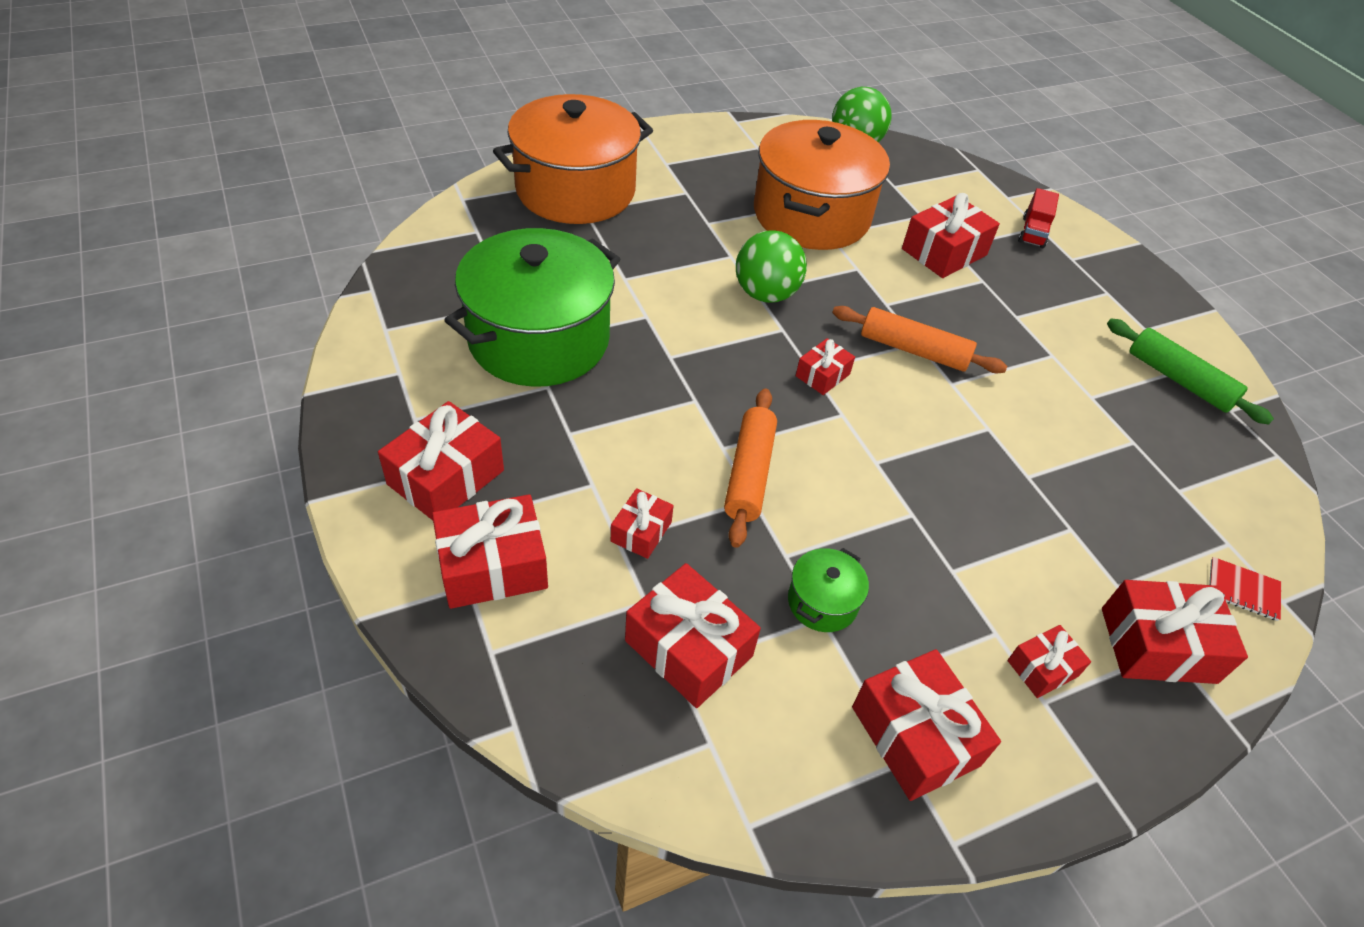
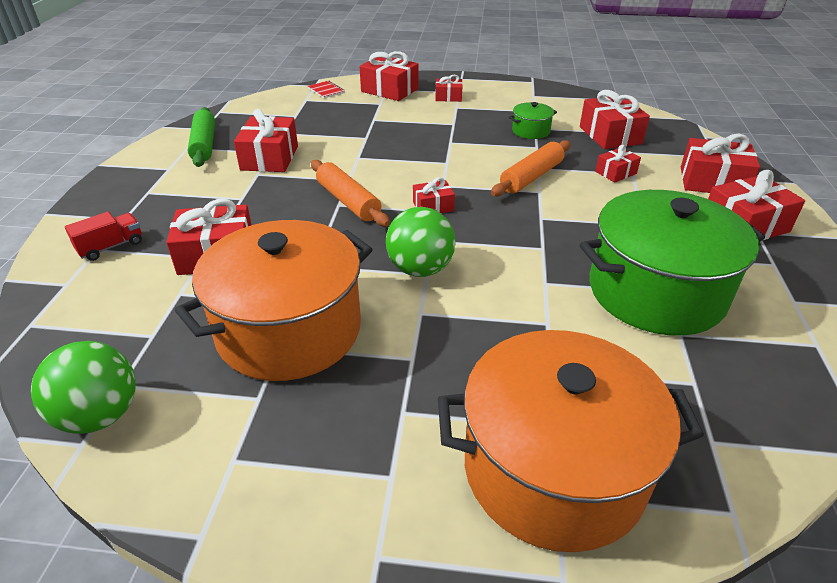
camera: 145 degrees left, 10 degrees down
red gift [852,649,1001,801] -> red gift moved to [234,109,298,172]

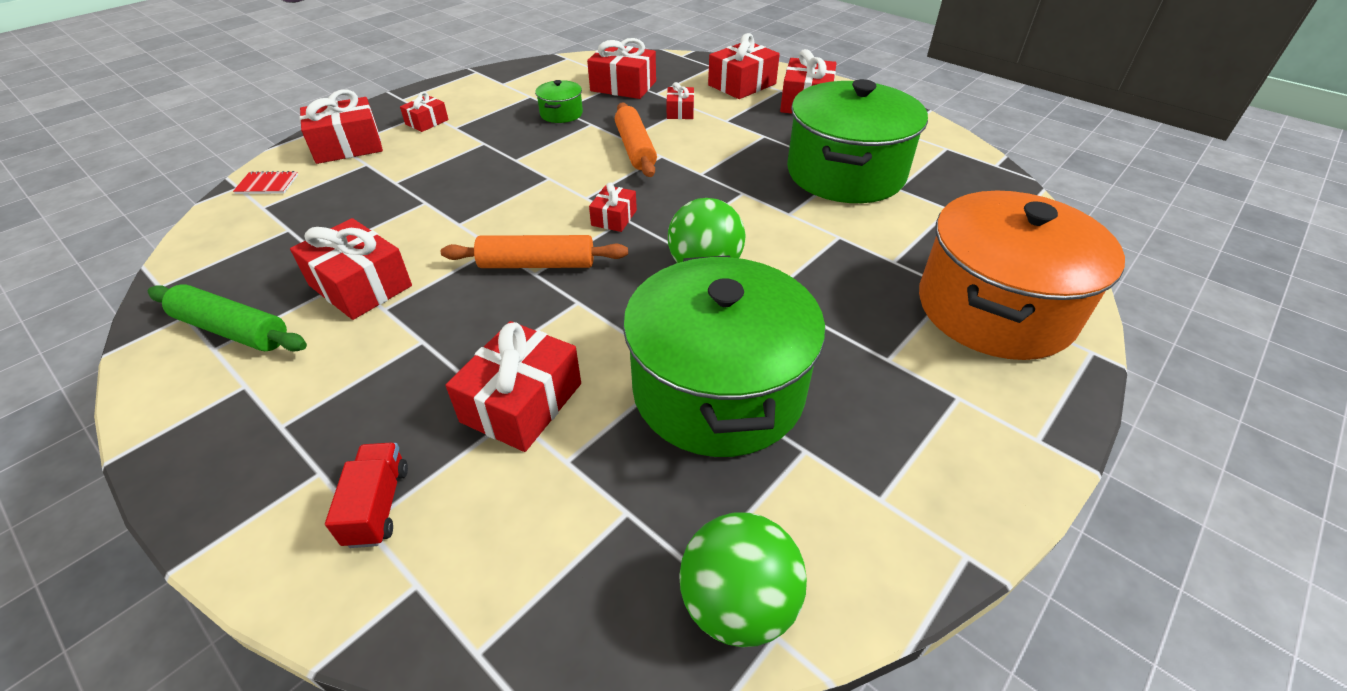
camera: 55 degrees left, 5 degrees up
orange pot [175,220,373,381] -> green pot [623,255,825,457]

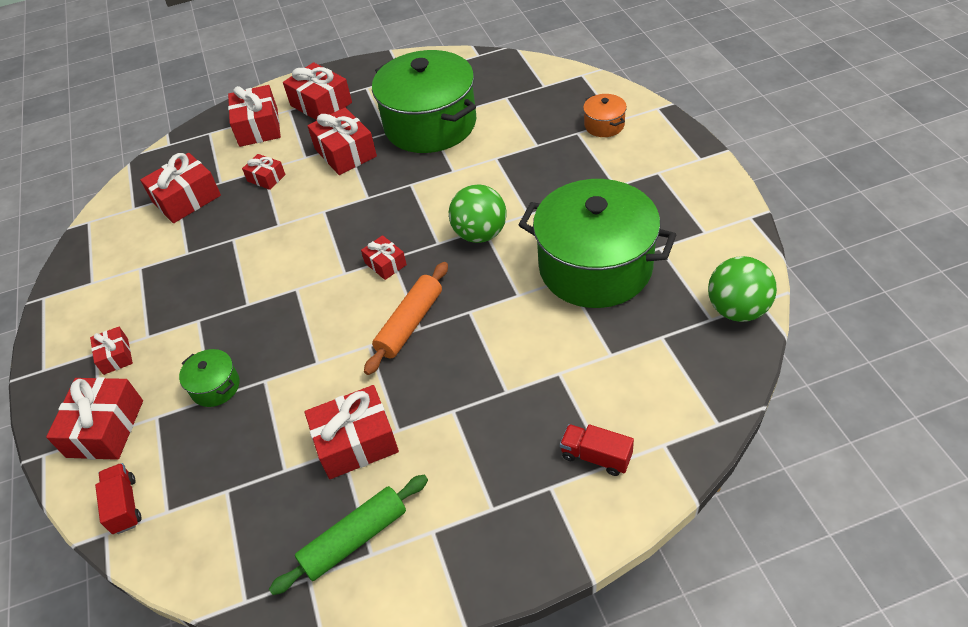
camera: 55 degrees left, 5 degrees up
red notebook [233,171,298,194] -> red truck [95,463,142,534]
red gift [446,321,581,452] -> red gift moved to [307,107,377,175]
green pot [535,80,583,123] -> green pot moved to [179,349,240,407]
orange rolling pin [615,102,657,177] -> none
orange pot [919,191,1125,360] -> orange pot [583,94,627,137], size x0.41

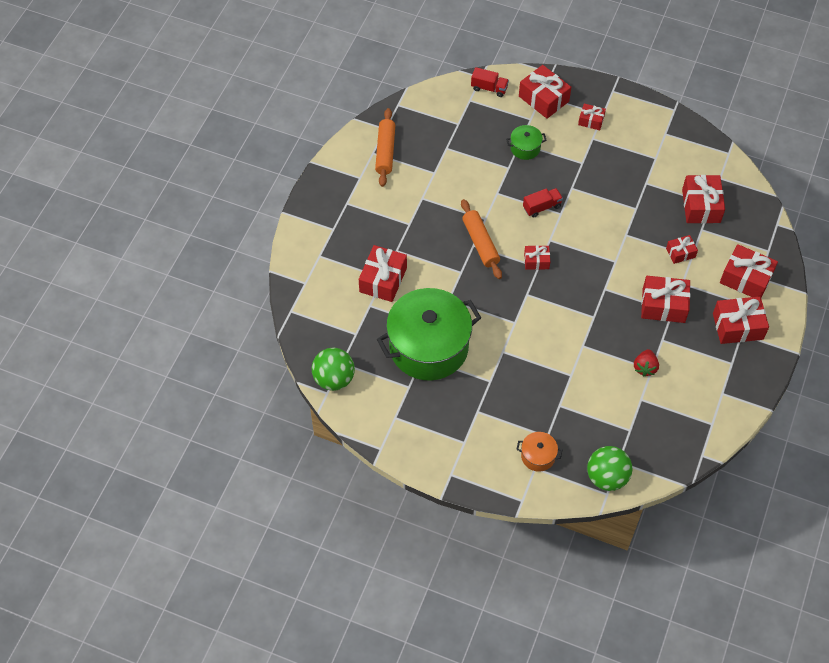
camera: 125 degrees right, 10 degrees up
green rolling pin [269,475,428,595] -> orange rolling pin [375,108,395,187]
red gift [305,385,399,479] -> red gift moved to [359,245,407,302]
green pot [372,50,476,153] -> red strawberry [634,349,659,376]
green ball [449,184,507,243] -> green ball moved to [587,446,632,491]
red truck [560,424,634,476] -> red truck moved to [523,188,563,218]

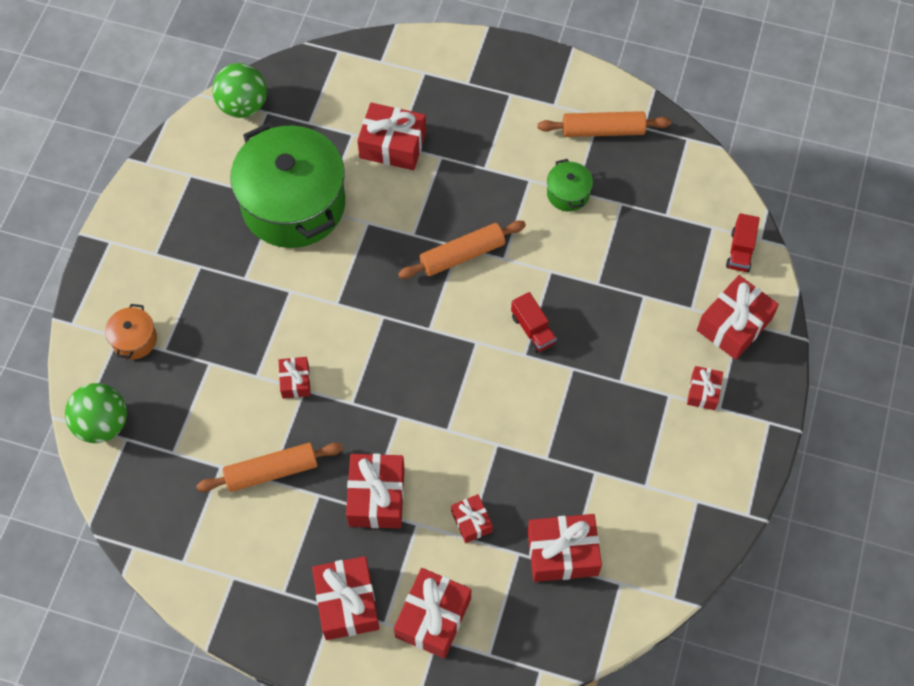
camera: 85 degrees right, 5 degrees up
green pot [506,125,547,160] -> green pot moved to [547,159,593,212]
red gift [524,245,550,270] -> red gift moved to [279,357,311,399]
red strawberry [634,349,659,376] -> orange rolling pin [196,443,343,492]

